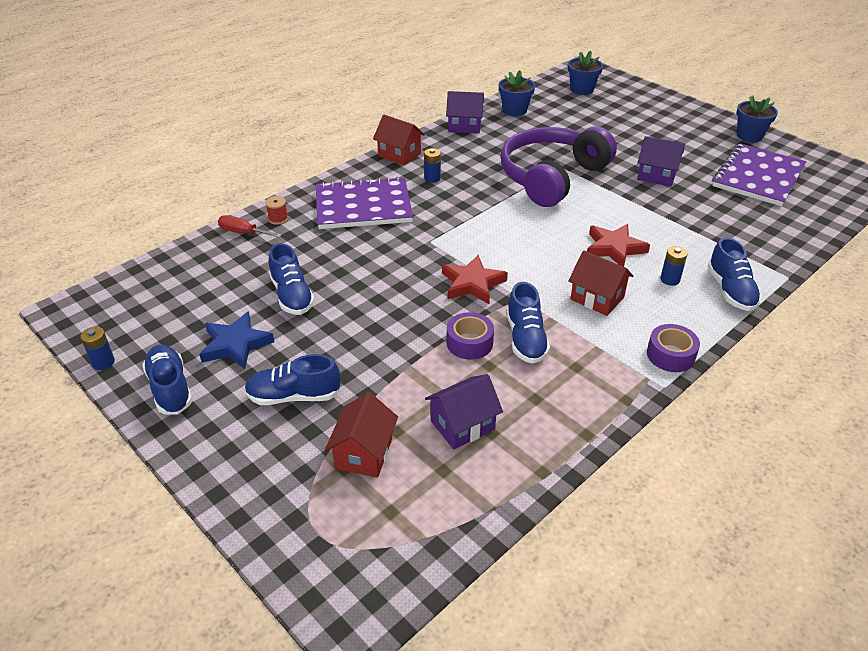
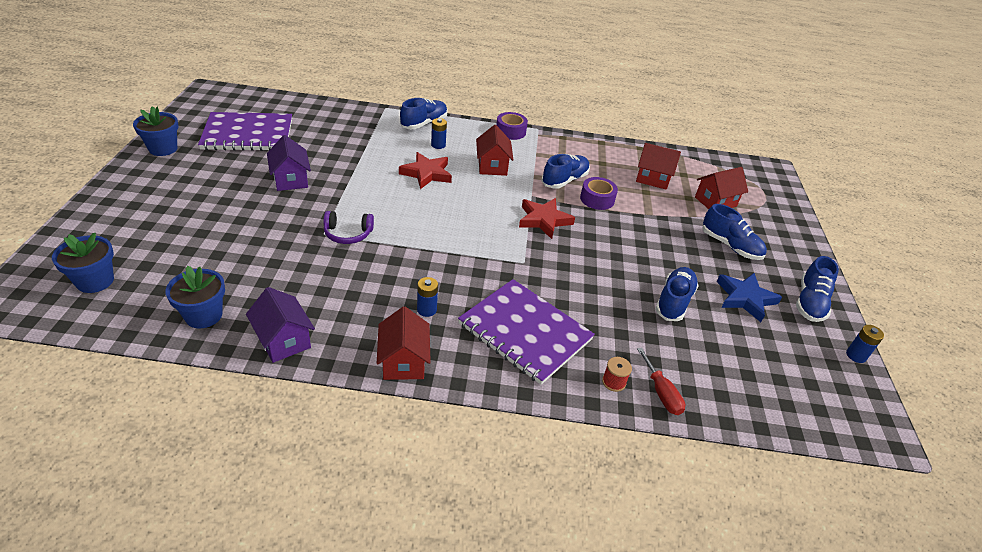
camera: 135 degrees left, 0 degrees up
purple house [425,374,503,449] -> red house [636,143,681,190]
purple headphones [501,126,617,207] -> purple headphones [323,211,374,244], size x0.40

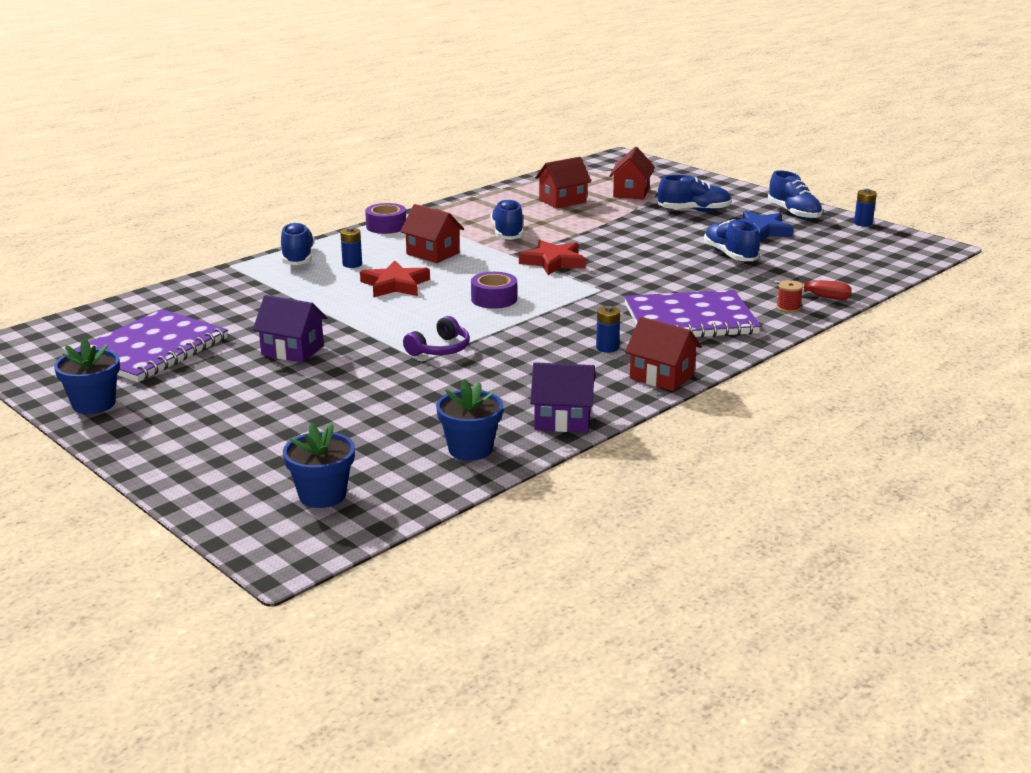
camera: 45 degrees left, 15 degrees down
purple tape [580,177,618,210] -> purple tape moved to [471,272,517,309]

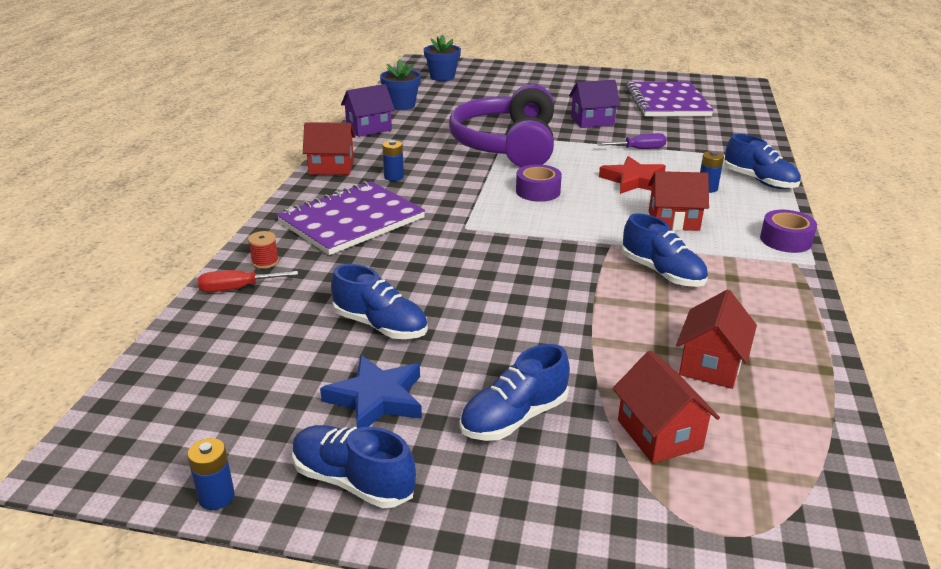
camera: 145 degrees right, 5 degrees up
blue flower pot [54,338,120,414] -> none
purple headphones [403,316,470,356] -> purple headphones [449,84,554,167], size x2.47
red star [519,240,586,275] -> none
none -> purple screwdriver [597,133,666,149]

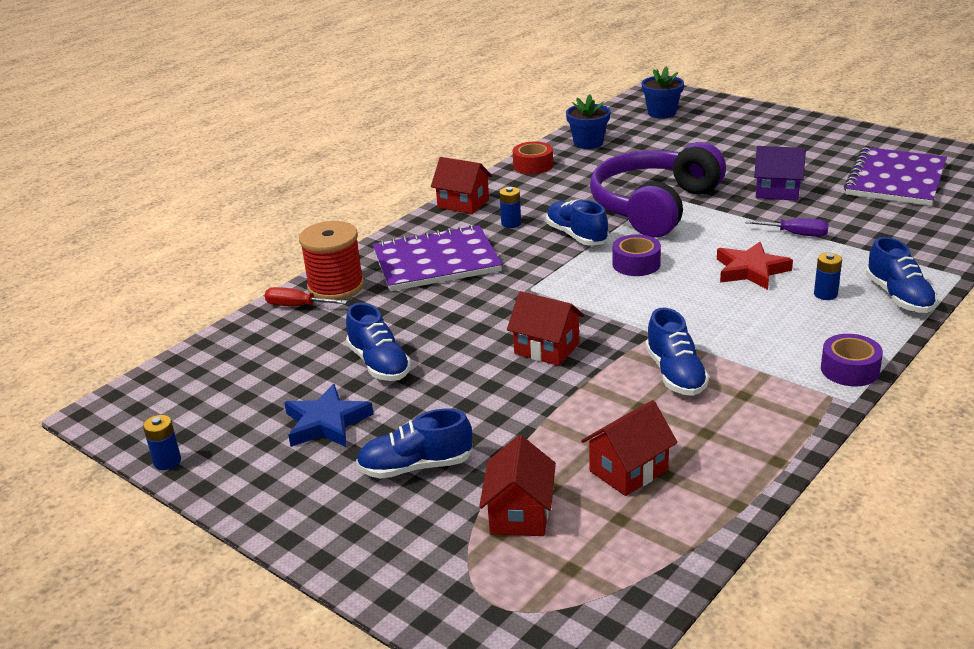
camera: 30 degrees right, 0 degrees up
red spool [248,231,279,269] -> red spool [299,221,364,300], size x2.32
blue shoe [292,425,416,508] -> blue shoe moved to [546,199,609,246]
purple house [341,84,395,137] -> red tape [513,142,553,174]
red house [648,171,709,231] -> red house moved to [507,291,585,366]

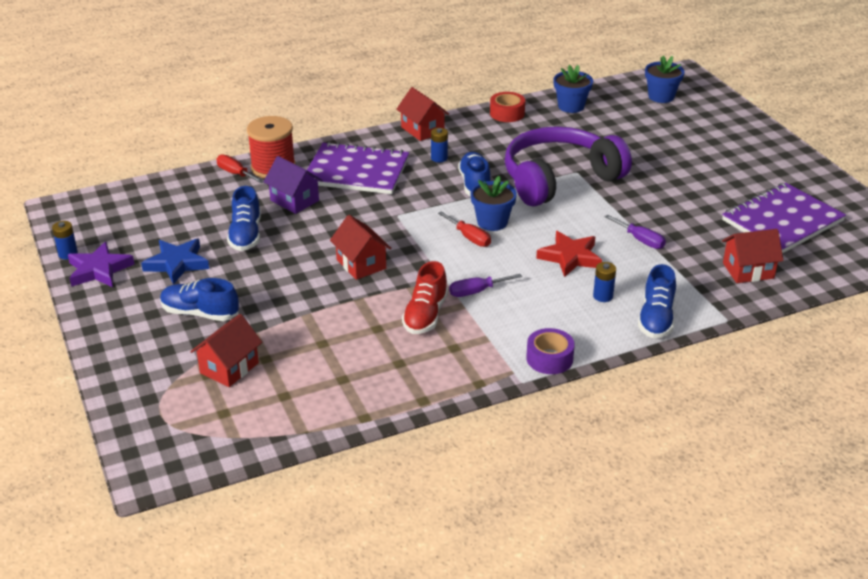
camera: 25 degrees right, 5 degrees up
red house [581,400,678,496] -> red house moved to [722,229,784,283]
purple tape [612,234,661,276] -> blue flower pot [470,176,517,231]
blue shoe [645,308,709,396] -> red shoe [402,261,448,334]
purple house [754,146,806,201] -> purple house moved to [264,156,323,214]
none -> purple star [68,242,135,287]
none -> red screwdriver [438,211,491,247]
none -> purple screwdriver [449,274,522,297]

